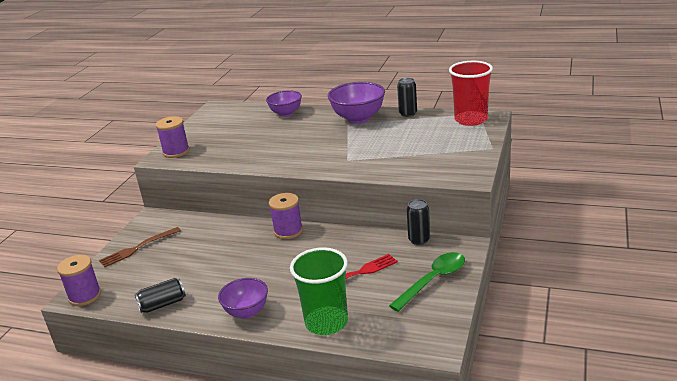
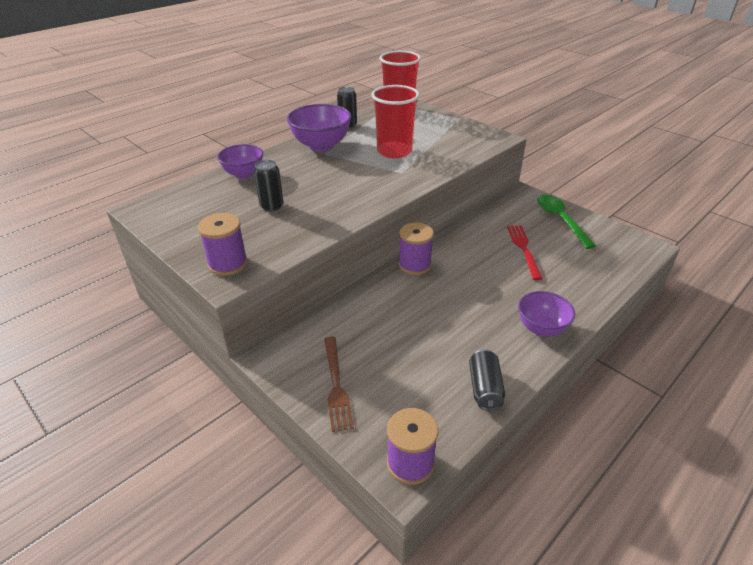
camera: 65 degrees left, 10 degrees up
green cup [290,247,348,335] -> none
black can [407,199,430,245] -> black can moved to [254,160,284,212]
none -> red cup [371,85,420,158]

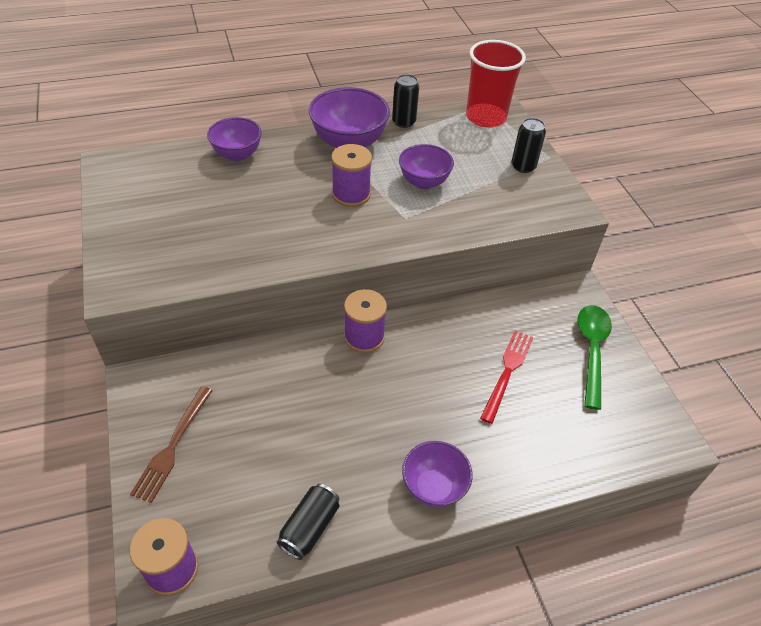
camera: 25 degrees right, 10 degrees up
purple spool [198,213,248,276] -> purple spool moved to [331,144,372,207]
black can [254,160,284,212] -> black can moved to [512,118,546,173]
red cup [371,85,420,158] -> purple bowl [399,144,454,189]

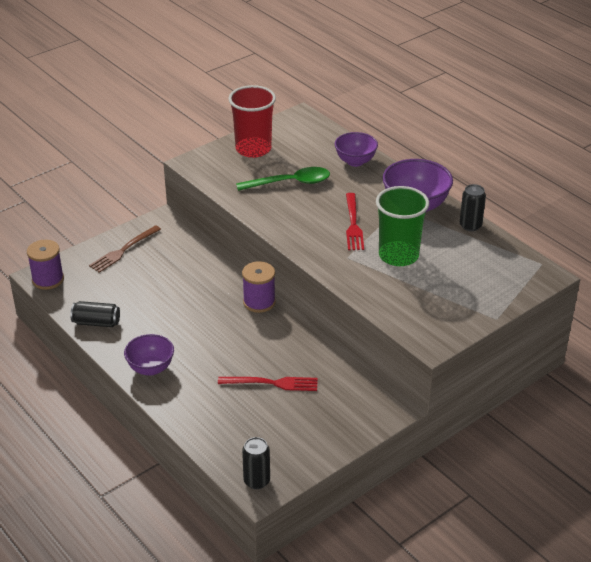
camera: 70 degrees right, 10 degrees down
brown fork [130,386,213,503] -> brown fork turned 45 degrees counterclockwise [89,225,161,273]
purple spool [331,144,372,207] -> red fork [346,193,364,250]
purple bowl [399,144,454,189] -> green cup [376,186,429,266]
red cup [466,40,526,128] -> red cup moved to [228,85,276,158]
black can [512,118,546,173] -> black can moved to [242,437,270,489]
green spoon [577,305,612,410] -> green spoon moved to [236,167,330,191]

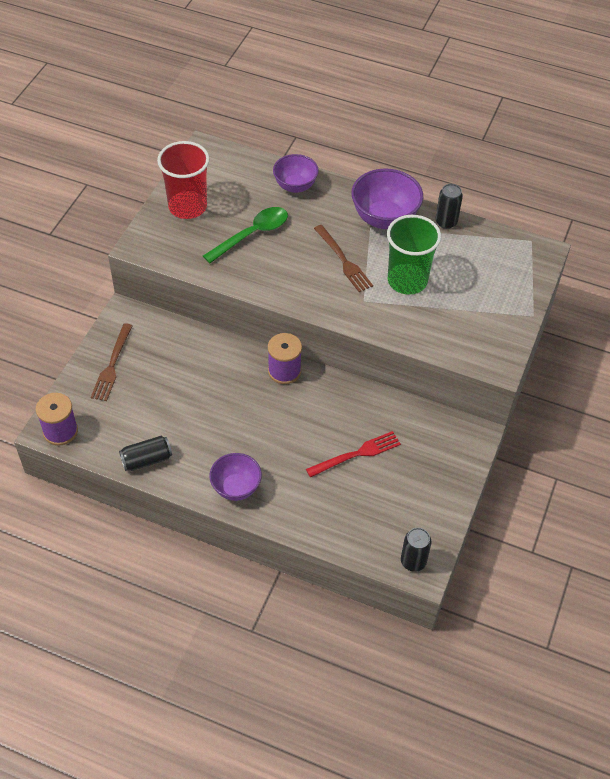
camera: 30 degrees left, 15 degrees up
red fork [346,193,364,250] -> brown fork [314,225,373,292]

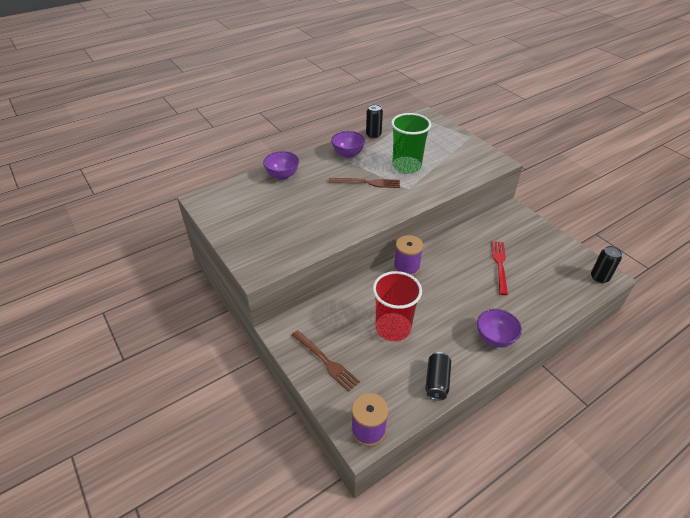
camera: 55 degrees left, 10 degrees down
red cup [157,141,210,219] -> red cup moved to [373,271,422,341]
green spoon [203,207,288,263] -> none
purple bowl [351,168,423,229] -> purple bowl [331,131,365,158], size x0.65

